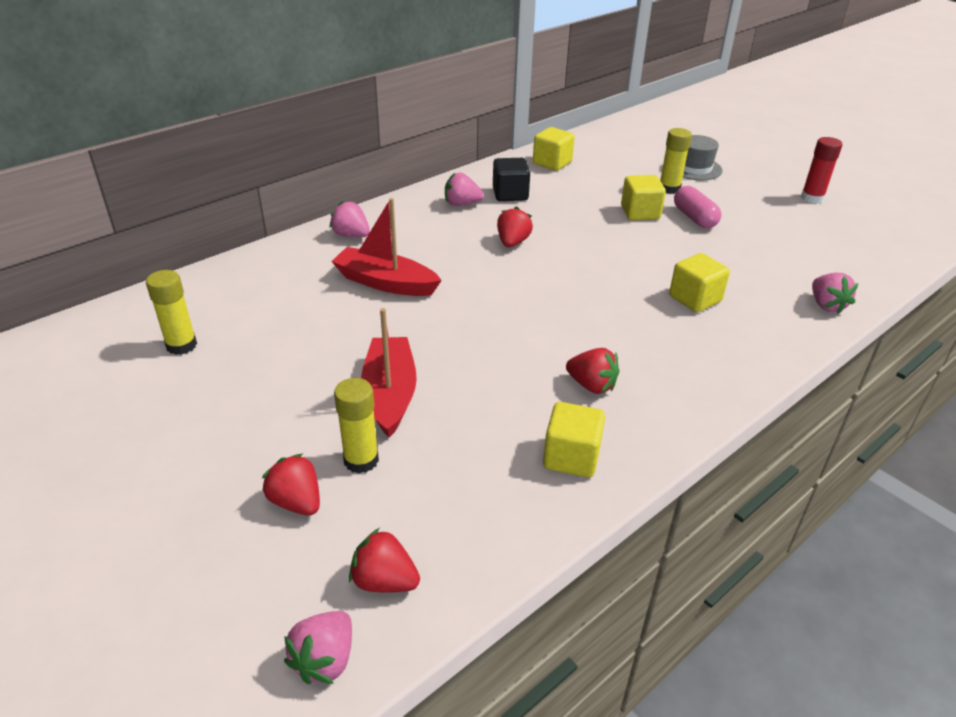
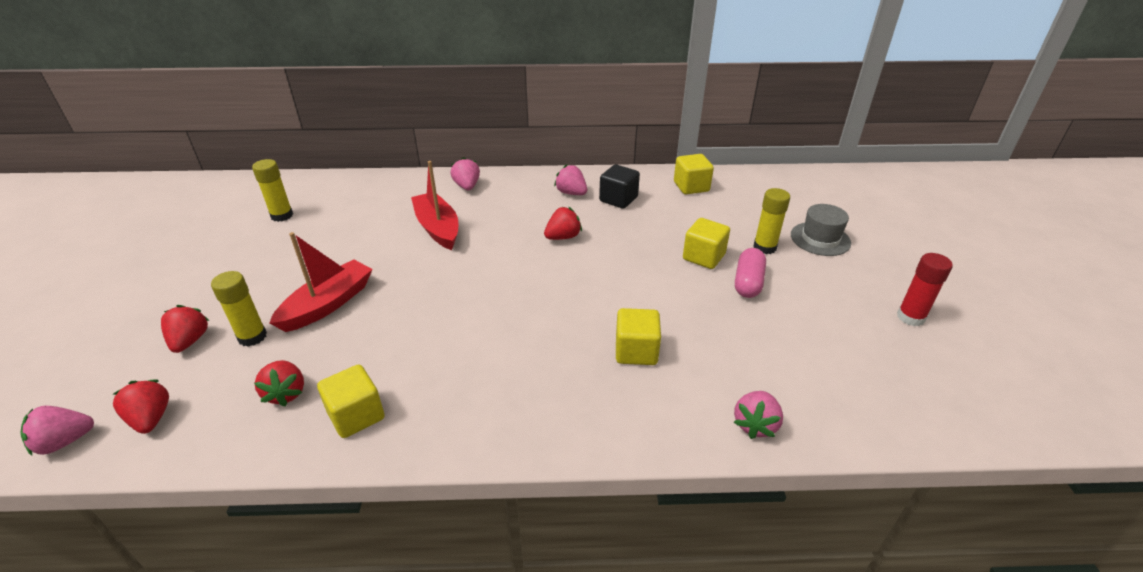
camera: 40 degrees right, 0 degrees up
red strawberry [566,348,619,394] -> red strawberry moved to [254,360,304,407]

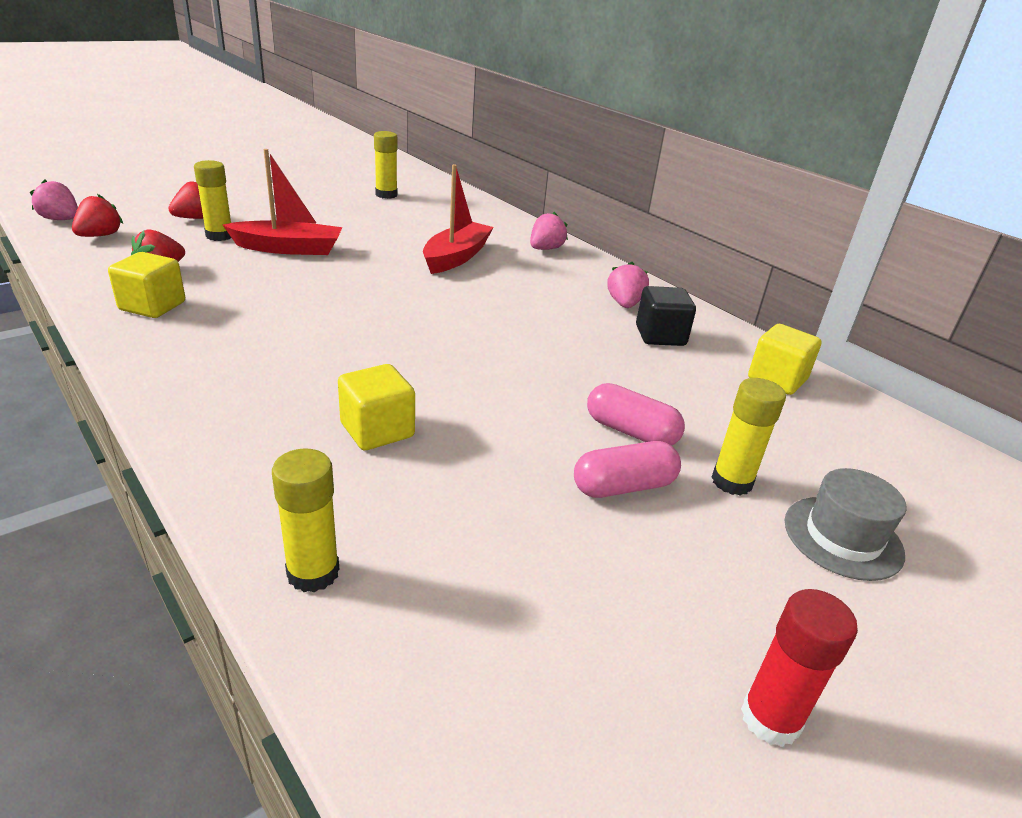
camera: 50 degrees right, 5 degrees down
red strawberry [544,207,582,240] -> none
yellow cube [683,218,730,269] -> pink capsule [587,383,685,446]
pink strawberry [734,391,783,439] -> yellow glue stick [272,448,339,592]

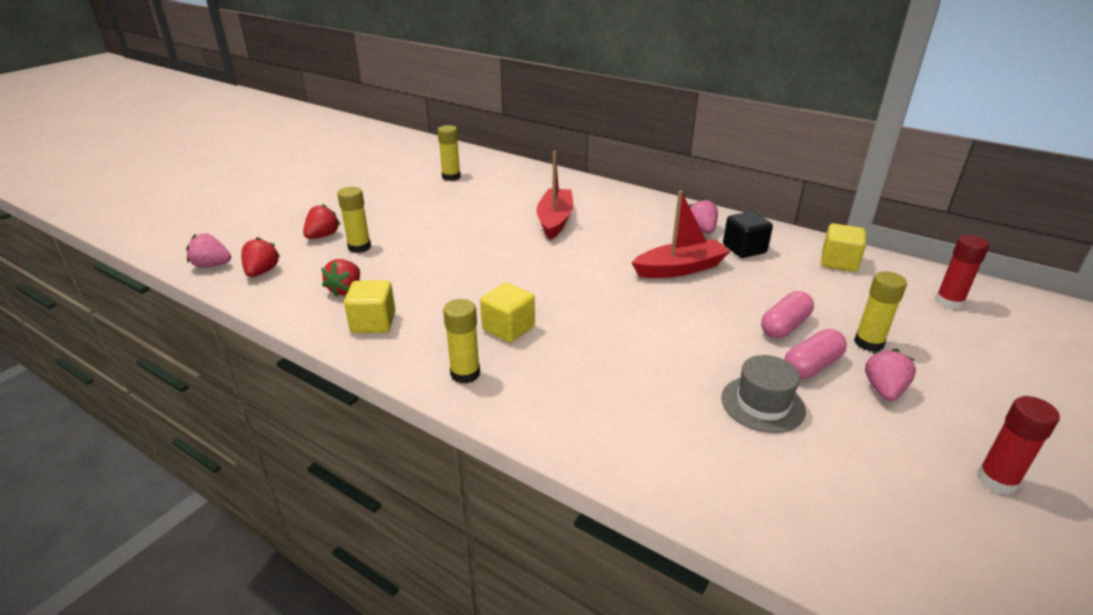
camera: 15 degrees left, 0 degrees up
red boat [223,149,343,255] -> red boat moved to [632,190,730,278]
yellow glue stick [272,448,339,592] -> yellow glue stick moved to [443,299,480,384]
yellow cube [338,364,415,450] -> yellow cube moved to [480,283,535,343]
pink strawberry [530,212,568,250] -> pink strawberry moved to [865,349,916,401]
pink capsule [587,383,685,446] -> pink capsule turned 60 degrees counterclockwise [761,291,814,338]
grey hat [785,468,906,581] -> grey hat moved to [721,355,806,433]
none -> red glue stick [935,235,989,309]

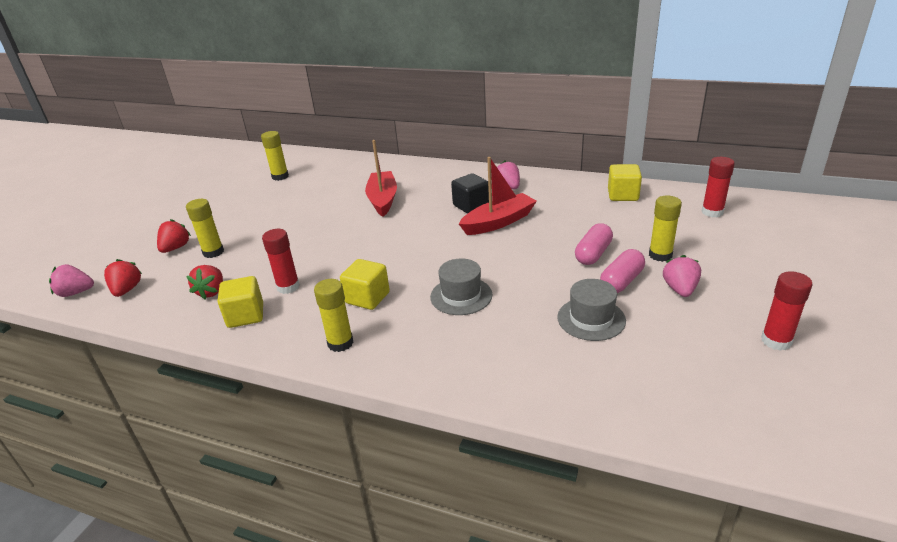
camera: 10 degrees left, 0 degrees up
black cube [723,211,773,258] -> black cube moved to [451,173,489,214]
none -> red glue stick [262,229,300,294]
none -> grey hat [430,258,492,315]

